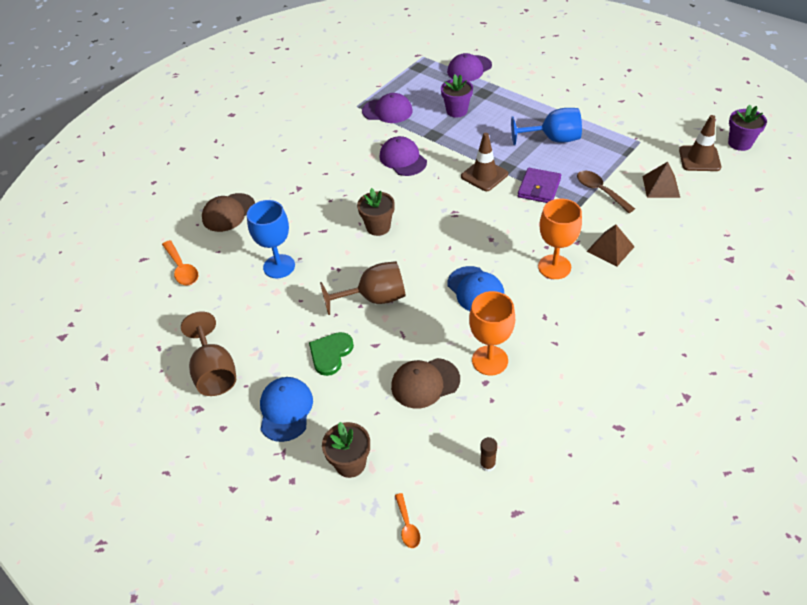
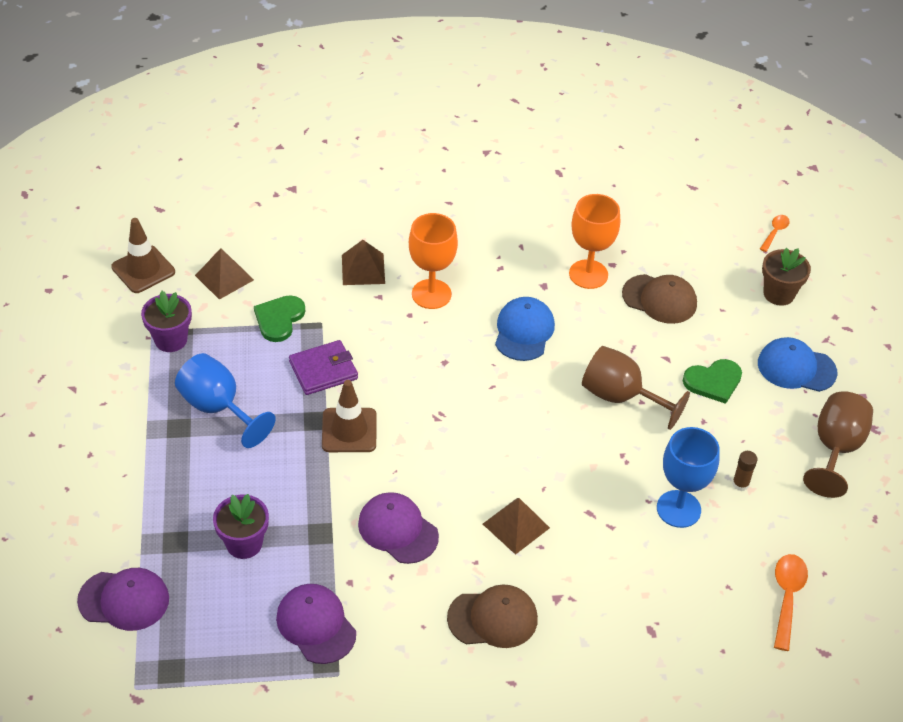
camera: 140 degrees left, 0 degrees up
brown cap [202,193,255,232] -> brown cap moved to [447,584,538,648]
blue cap [260,377,313,442] -> blue cap turned 60 degrees clockwise [758,337,837,392]
brown flower pot [357,188,395,236] -> none
purple cap [379,136,427,176] -> purple cap turned 120 degrees clockwise [358,492,439,564]
brown glue stick [480,437,497,472] -> brown glue stick moved to [732,451,758,491]
brown spoon [577,171,635,213] -> green heart [254,295,305,342]
purple flower pot [728,105,767,151] -> purple flower pot moved to [141,291,192,352]
none -> brown pyramid [483,498,550,555]

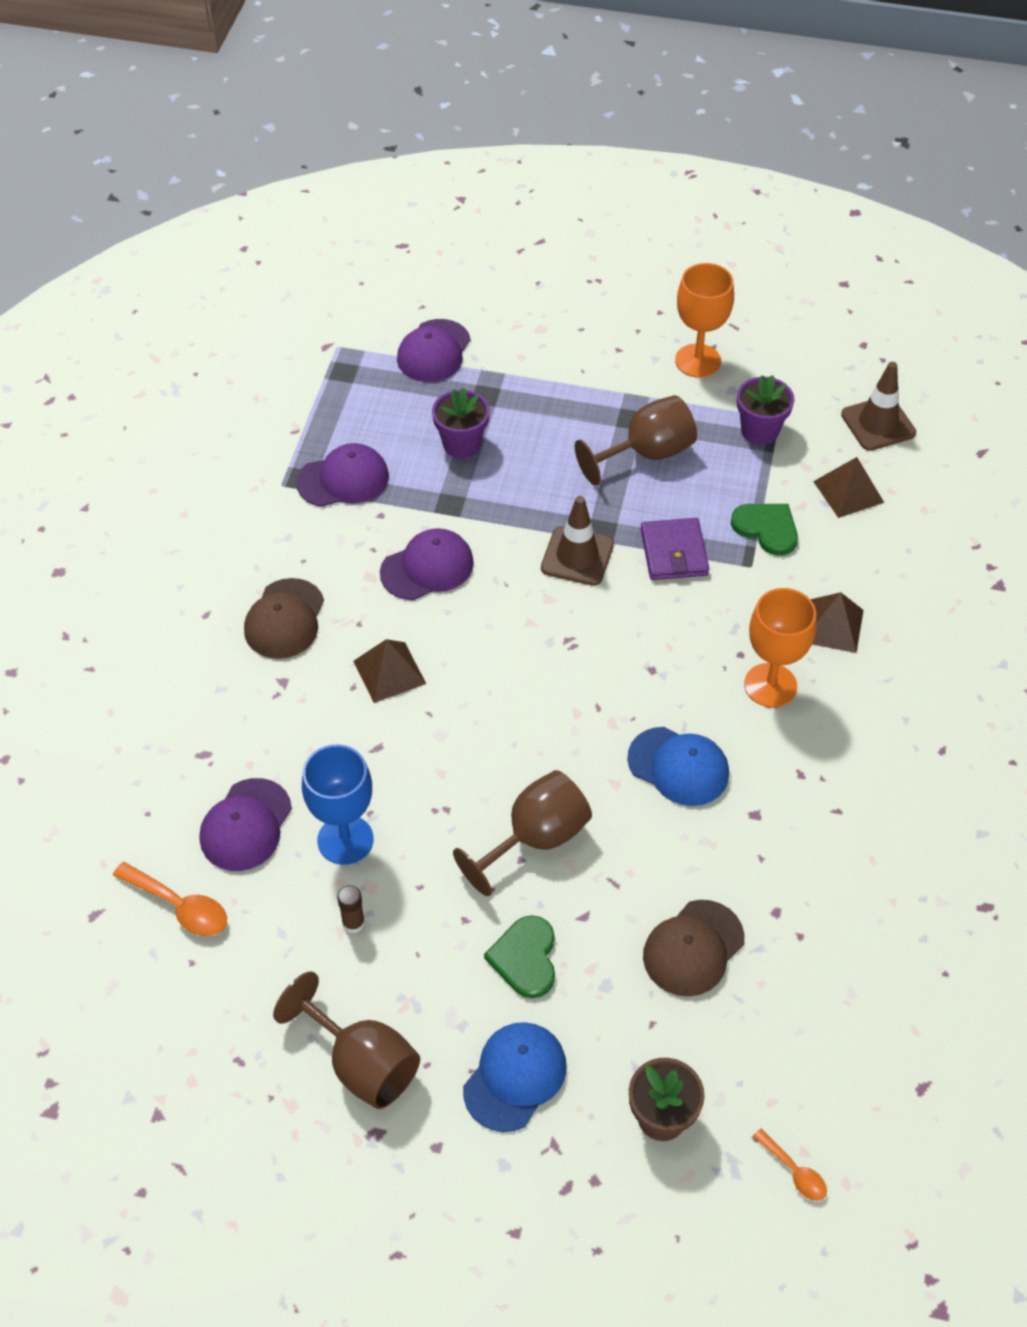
camera: 110 degrees right, 5 degrees up
blue goblet [175,353,276,448] -> brown goblet [575,395,697,486]
orange goblet [569,194,620,289] -> orange goblet moved to [675,263,734,378]
none -> purple cap [200,778,292,871]

